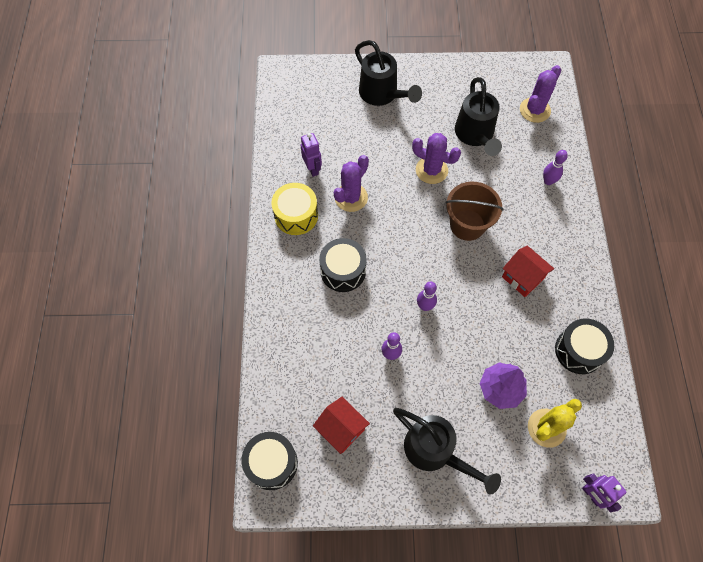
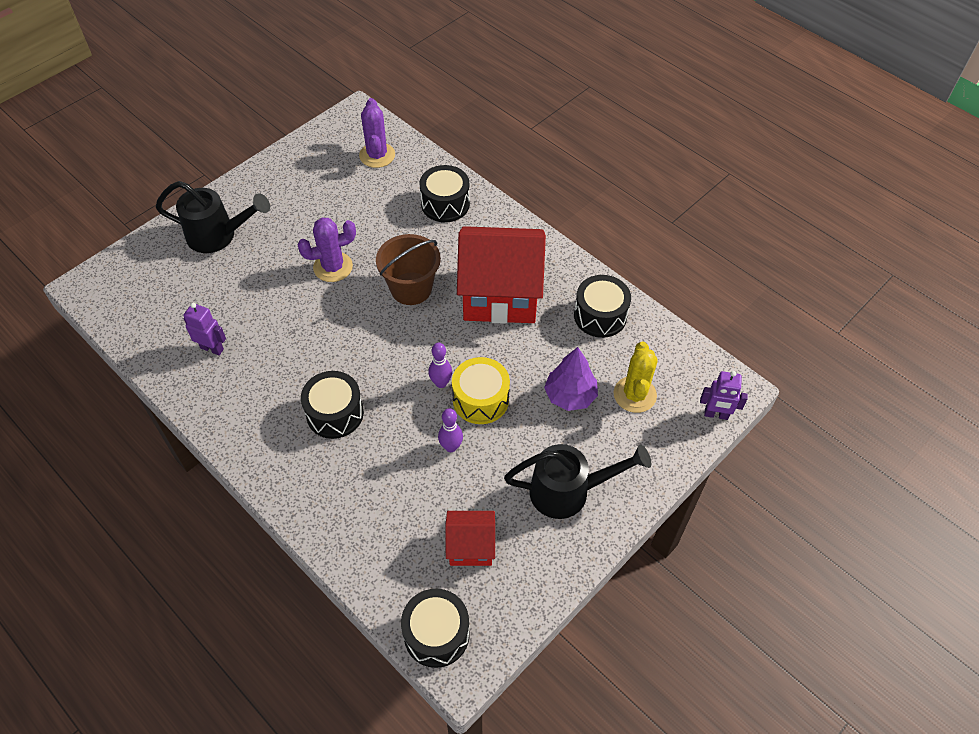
camera: 45 degrees left, 10 degrees down
yellow drum [271,183,318,235] -> yellow drum moved to [452,357,510,424]
purple cactus [334,155,369,212] -> none
black watering can [455,77,502,156] -> none
red house [502,246,554,297] -> red house [457,226,546,324], size x2.02
purple bowling pin [543,150,568,185] -> black drum [420,165,470,222]

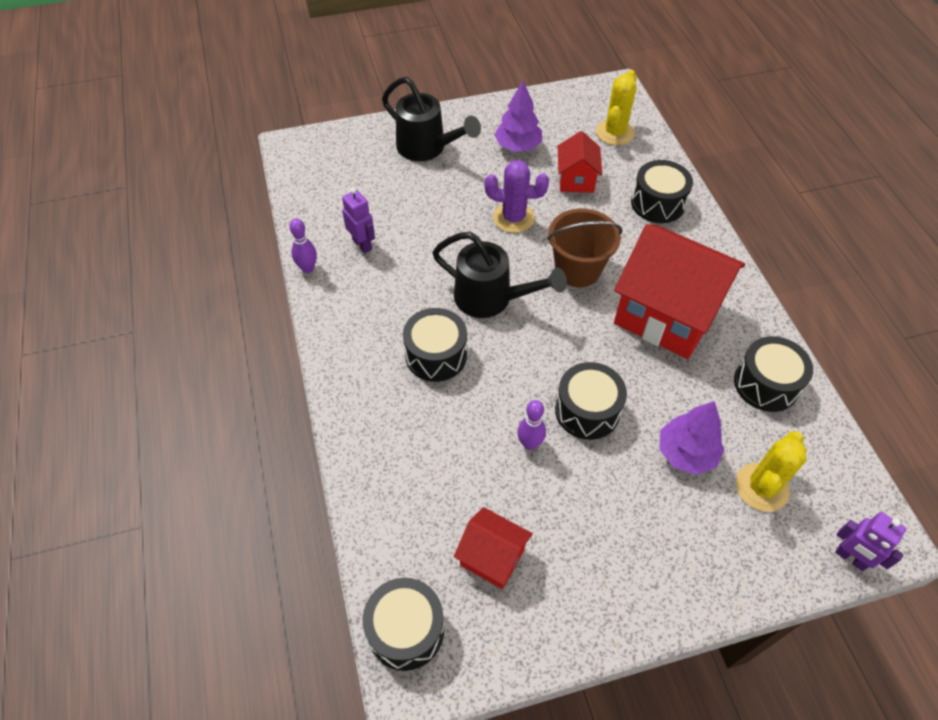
camera: 30 degrees right, 0 degrees up
purple cactus [359,98,395,168] -> yellow cactus [596,70,637,145]
purple bowling pin [429,343,452,388] -> purple bowling pin moved to [289,218,317,273]
yellow drum [452,357,510,424] -> black drum [555,362,627,440]
black watering can [504,444,651,519] -> black watering can moved to [432,232,567,318]
none -> purple tree [494,81,542,152]
none -> red house [558,131,602,193]

